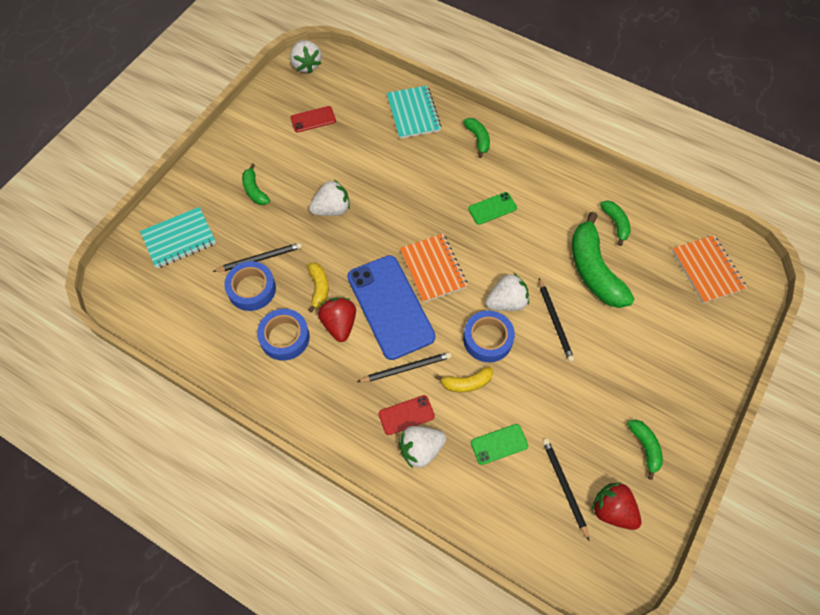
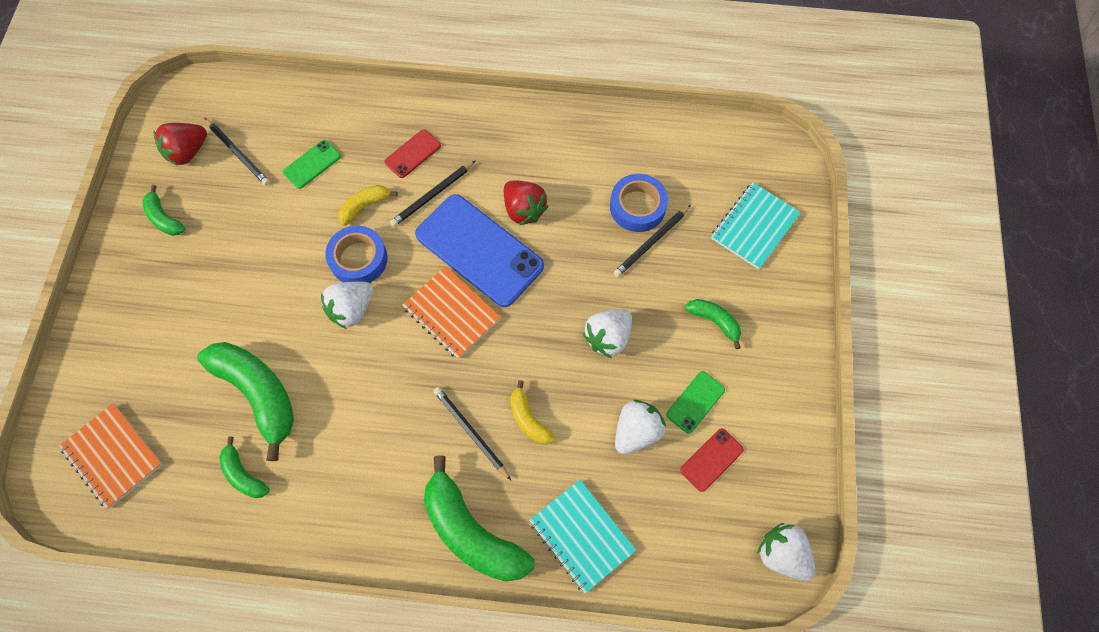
camera: 155 degrees right, 5 degrees up
blue tape [257,309,310,361] -> none
yellow banana [307,263,328,312] -> yellow banana moved to [510,380,555,444]
white strawberry [399,426,446,468] -> white strawberry moved to [615,400,666,454]
green banana [463,118,490,158] -> green banana [424,455,535,582], size x2.00
green phone [468,192,517,225] -> green phone moved to [666,371,725,434]
black pencil [539,278,574,362] -> black pencil moved to [434,387,511,480]
red strawberry [592,482,641,530] -> red strawberry turned 120 degrees clockwise [153,123,207,166]

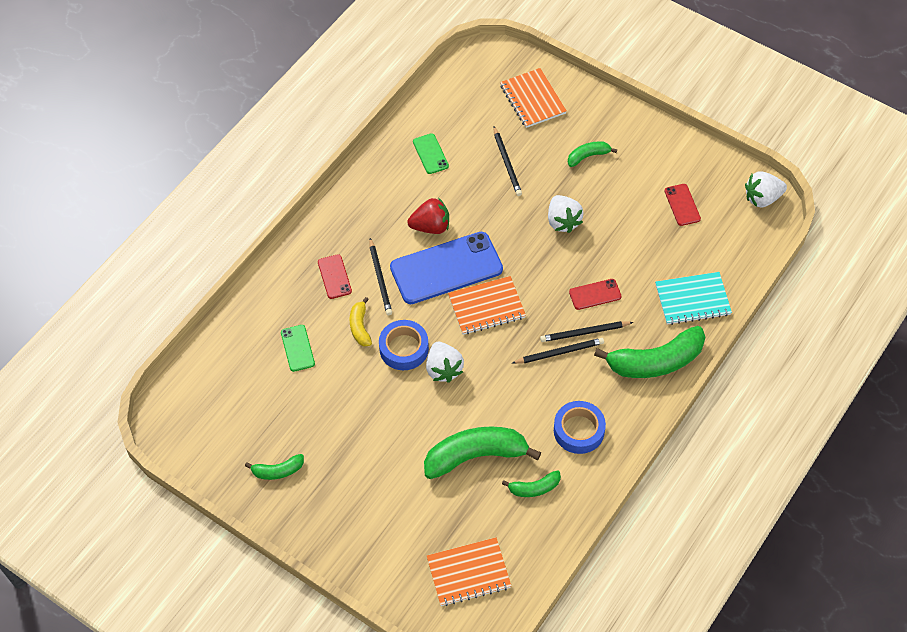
camera: 60 degrees left, 10 degrees down
red strawberry [153,123,207,166] -> none
black pencil [204,118,270,186] -> black pencil moved to [512,338,604,364]
yellow banana [510,380,555,444] -> red phone [569,279,621,310]
blue tape [610,174,668,232] -> blue tape moved to [554,401,606,454]
white strawberry [615,400,666,454] -> none
green phone [666,371,725,434] -> green phone moved to [413,133,449,174]
turquoise notebook [711,182,801,269] -> orange notebook [500,68,567,128]

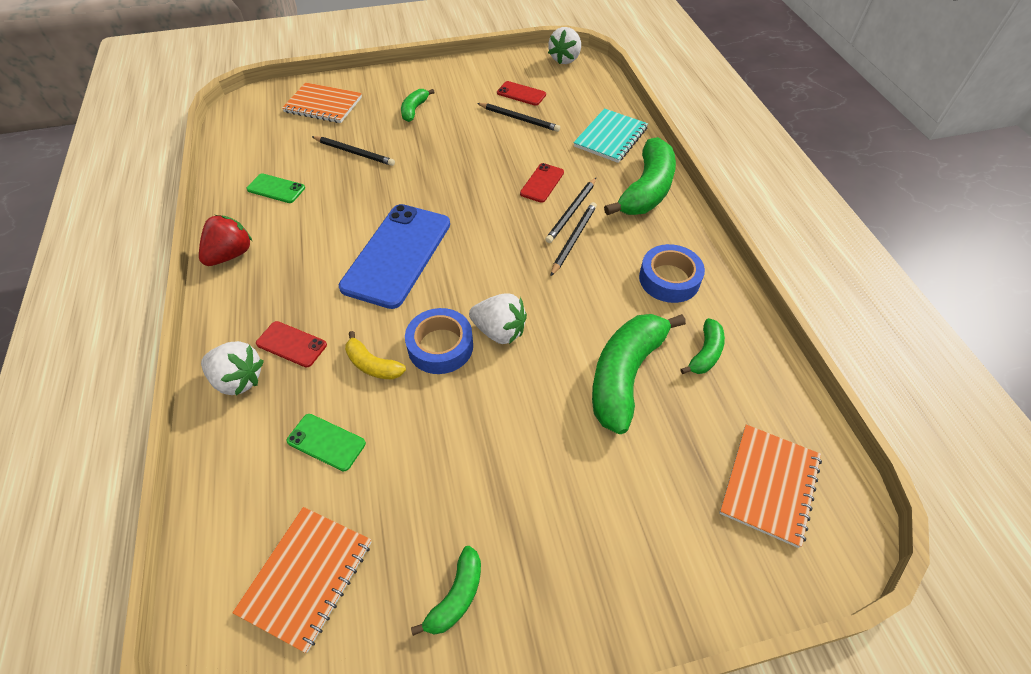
camera: 50 degrees left, 5 degrees down
black pencil [369,238,392,315] -> black pencil moved to [477,103,560,132]
red strawberry [407,198,449,234] -> red strawberry moved to [199,215,252,266]
orange notebook [448,276,526,335] -> orange notebook moved to [232,507,371,653]
white strawberry [548,195,583,233] -> white strawberry moved to [201,341,264,396]

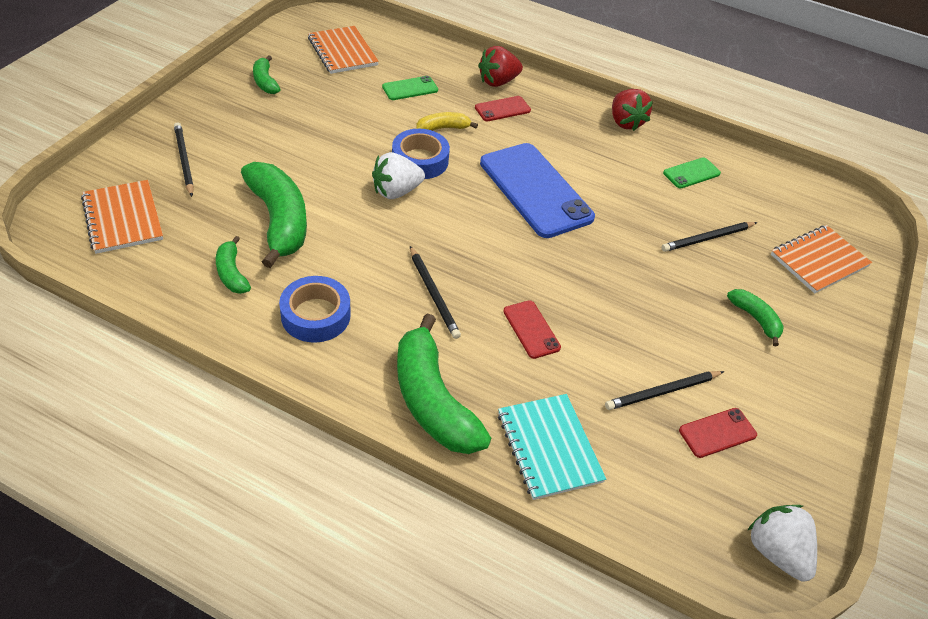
camera: 125 degrees right, 5 degrees down
white strawberry [201,341,264,396] -> red strawberry [478,46,523,87]
black pencil [545,178,596,243] -> black pencil moved to [174,122,194,197]

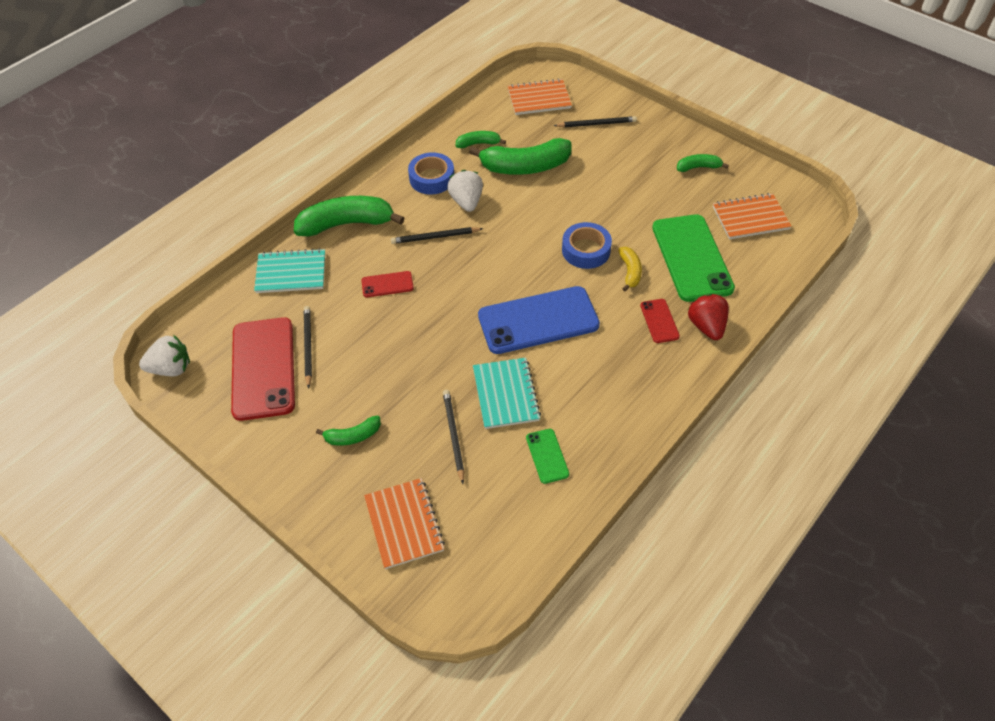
camera: 110 degrees right, 5 degrees up
white strawberry [372,152,425,199] -> white strawberry moved to [447,170,483,212]
green phone [382,76,438,100] -> green phone [652,214,735,302], size x2.18
red strawberry [612,89,653,131] -> none
red phone [679,408,757,458] -> red phone [231,317,295,421], size x2.18
none -> turquoise notebook [473,358,541,429]

